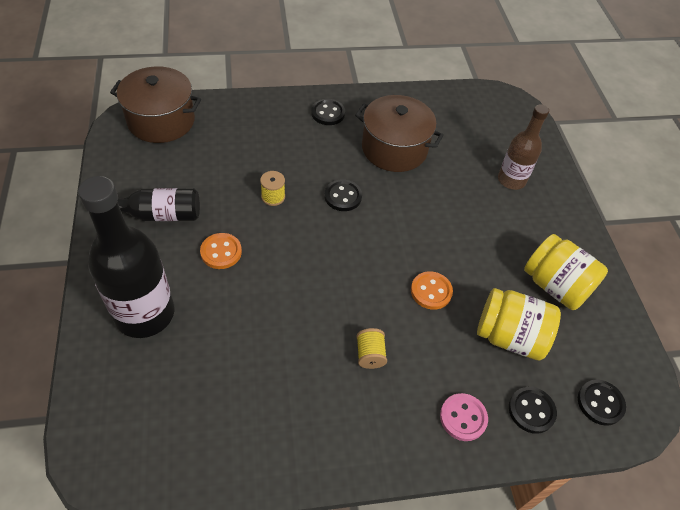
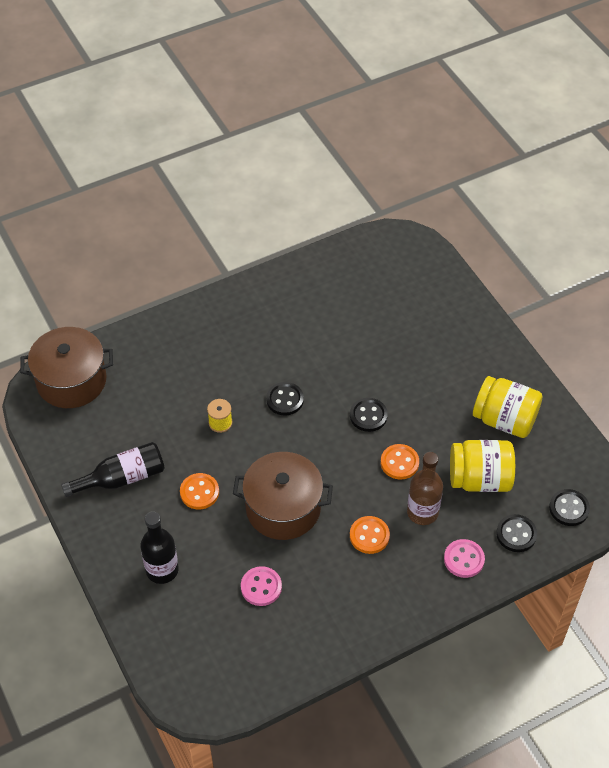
camera: 15 degrees left, 0 degrees up
black bottle [78,176,175,338] -> black bottle [140,511,179,584], size x0.60
black button [311,99,345,125] -> black button moved to [350,398,388,432]
brown pot [355,95,444,172] -> brown pot moved to [233,452,333,540]
yellow spool [356,328,387,369] -> orange button [350,516,390,554]
brown bottle [498,104,549,190] -> brown bottle moved to [407,452,443,525]
none -> pink button [241,566,282,606]

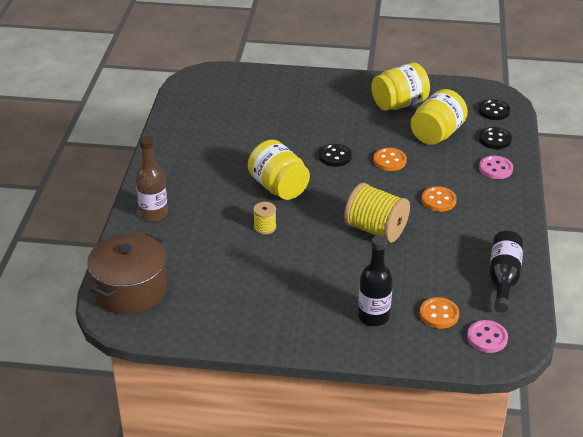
camera: 55 degrees left, 15 degrees down
black bottle [61,442,165,497] -> black bottle moved to [489,231,523,313]
orange button [180,473,219,509] -> orange button moved to [420,297,459,329]
brown pot [233,452,333,540] -> yellow spool [344,183,410,243]
pink button [241,566,282,606] -> pink button moved to [467,320,508,353]
black button [266,382,304,416] -> yellow jar [248,140,310,200]
brown bottle [407,452,443,525] -> brown bottle moved to [135,136,168,222]

